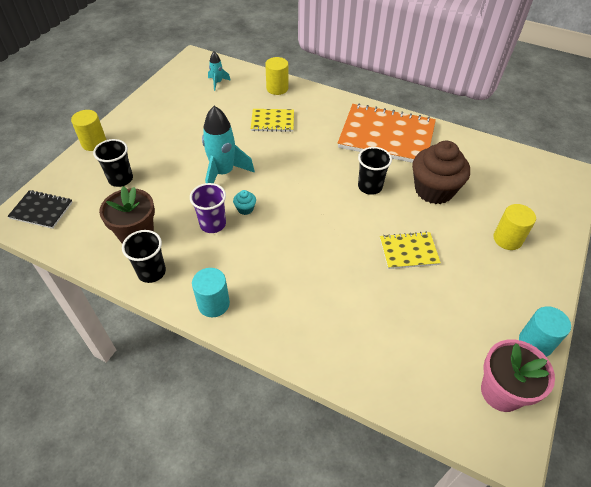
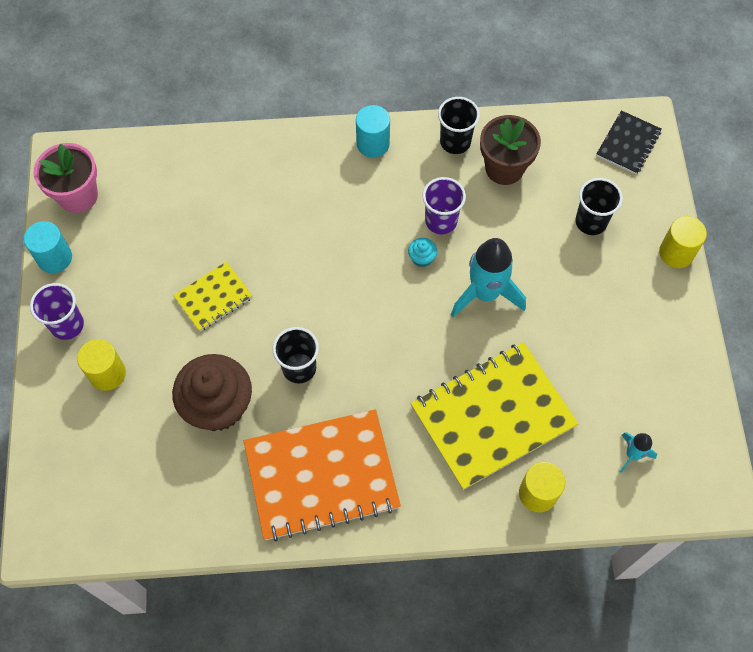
camera: 150 degrees right, 15 degrees up
black notebook [7,190,73,229] -> black notebook turned 45 degrees counterclockwise [596,110,662,175]
yellow notebook [251,109,294,132] -> yellow notebook [411,342,579,490], size x2.01
none -> purple cup [30,283,84,340]

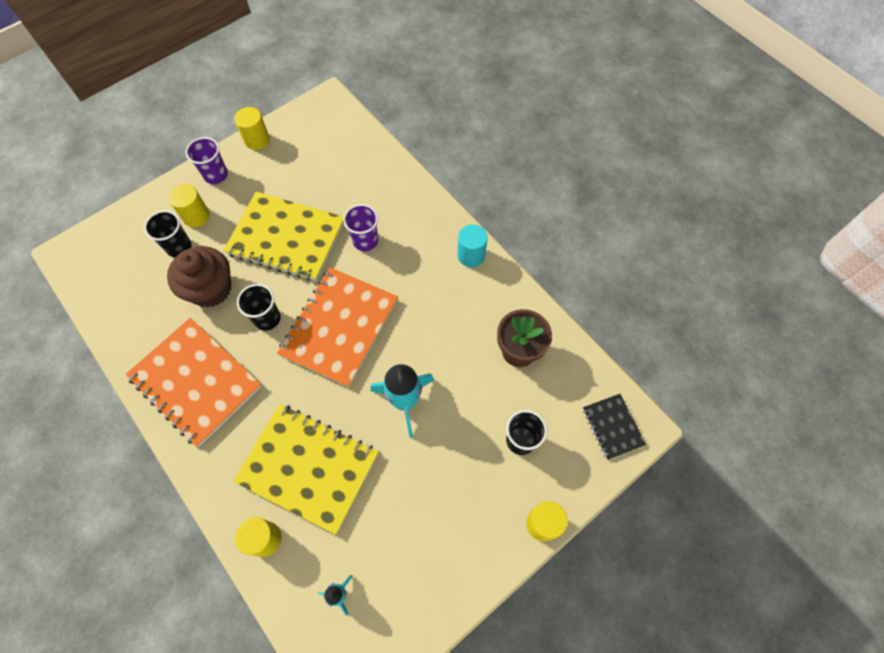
camera: 55 degrees right, 0 degrees up
turquoise cylinder [24,221,72,273] -> yellow cylinder [234,107,270,150]
pink flower pot [34,143,98,213] -> none
yellow notebook [173,262,253,331] -> yellow notebook [223,192,344,281], size x2.01
turquoise cupcake [408,238,437,267] -> none
purple cup [422,177,466,234] -> purple cup moved to [343,204,378,251]
black cup [438,97,480,154] -> black cup moved to [144,210,191,257]
black notebook [596,110,662,175] -> black notebook turned 75 degrees clockwise [583,394,646,460]
none -> orange notebook [277,268,398,387]

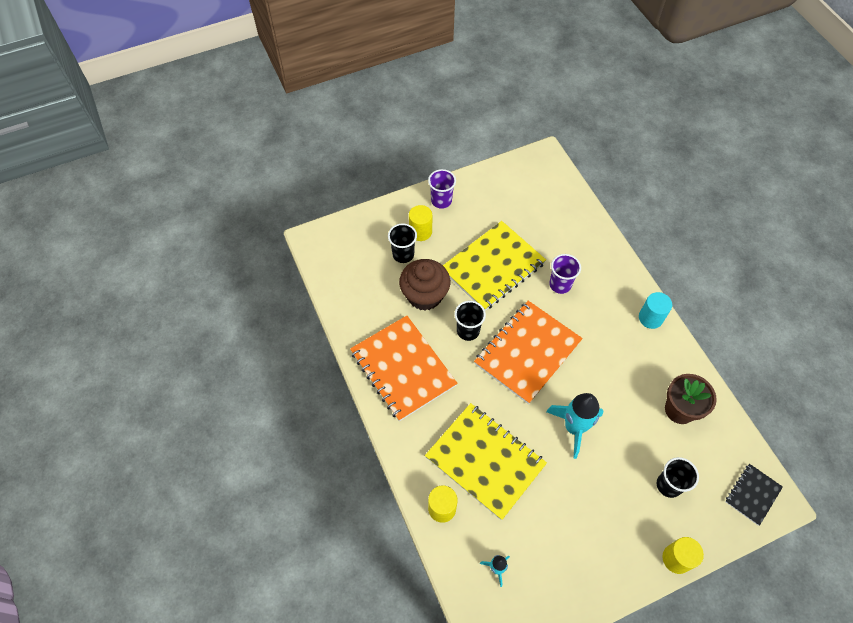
camera: 15 degrees right, 5 degrees down
yellow notebook [223,192,344,281] -> yellow notebook turned 75 degrees counterclockwise [443,221,546,311]
yellow cylinder [234,107,270,150] -> none
black notebook [583,394,646,460] -> black notebook turned 45 degrees clockwise [725,464,783,526]

